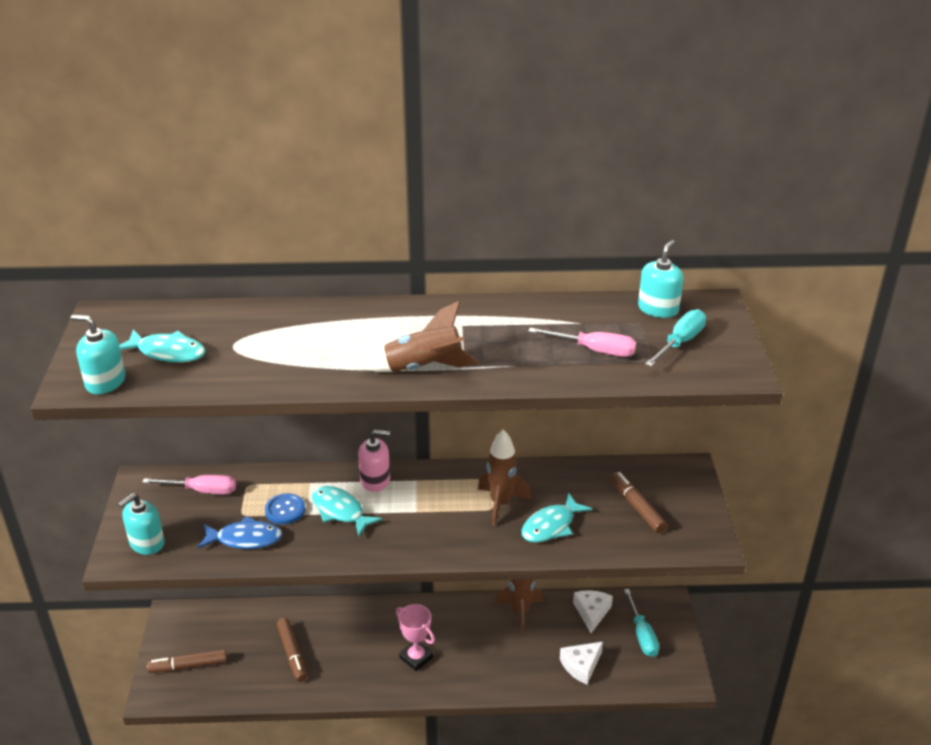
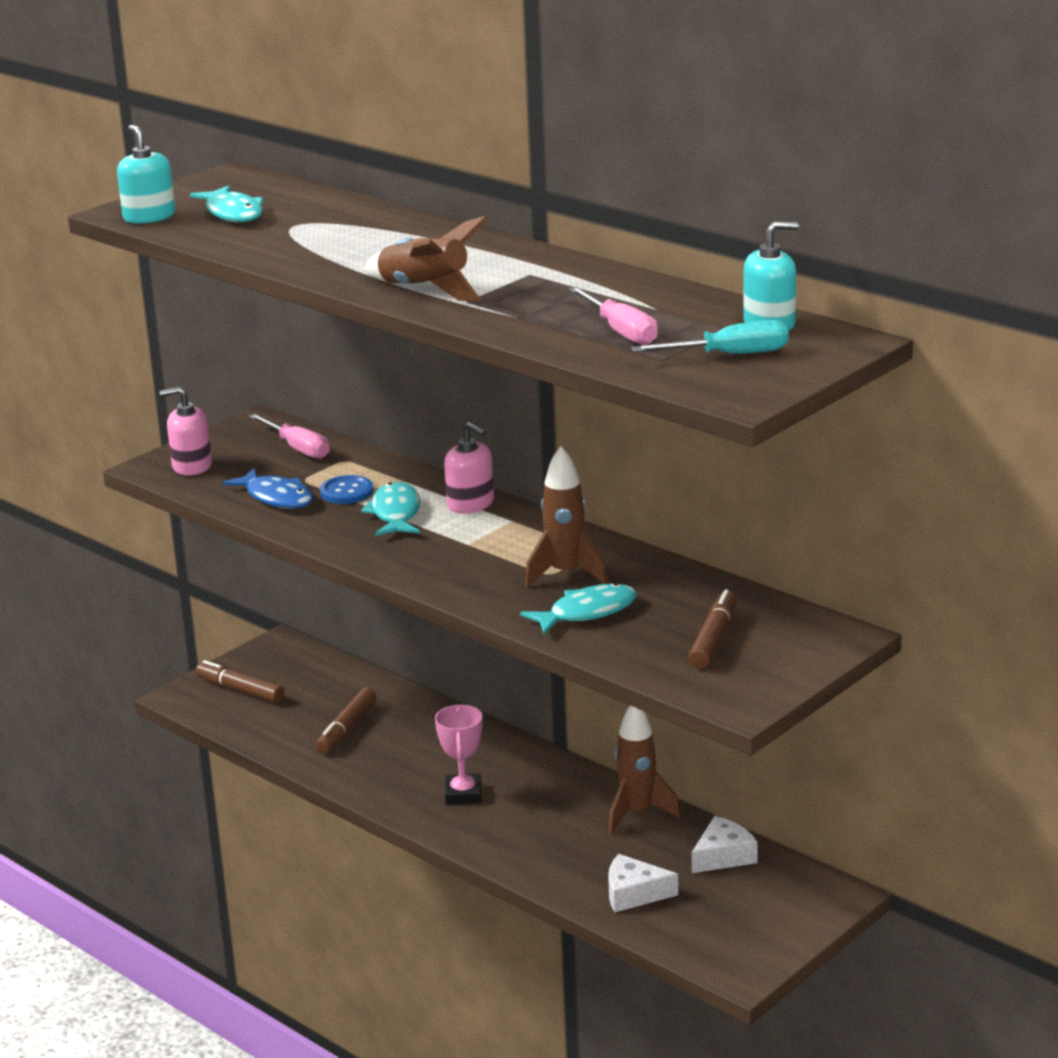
camera: 45 degrees right, 10 degrees down
turquoise soap dispenser [118,493,165,555] -> pink soap dispenser [160,387,212,476]
turquoise fish [521,493,592,543] -> turquoise fish turned 150 degrees clockwise [520,583,637,634]
turquoise screwdriver [624,589,659,657] -> none

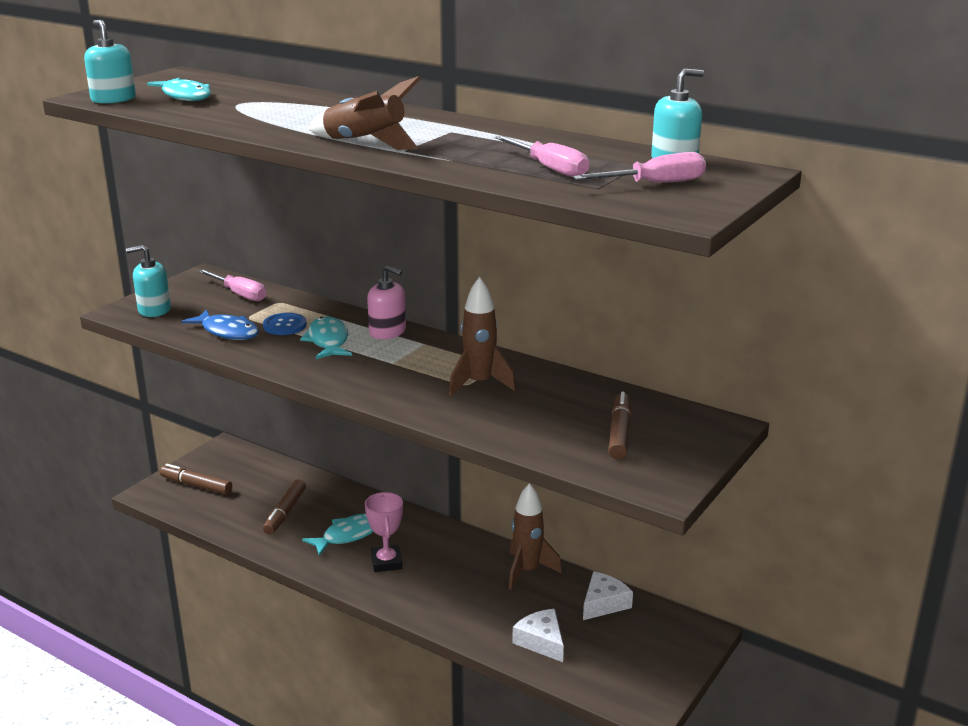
camera: 10 degrees left, 0 degrees up
pink soap dispenser [160,387,212,476] -> turquoise soap dispenser [126,245,171,317]
turquoise fish [520,583,637,634] -> turquoise fish moved to [302,513,373,556]
white cheese [608,854,678,912] -> white cheese turned 60 degrees clockwise [512,609,564,662]
turquoise screwdriver [632,320,789,354] -> pink screwdriver [573,152,706,183]

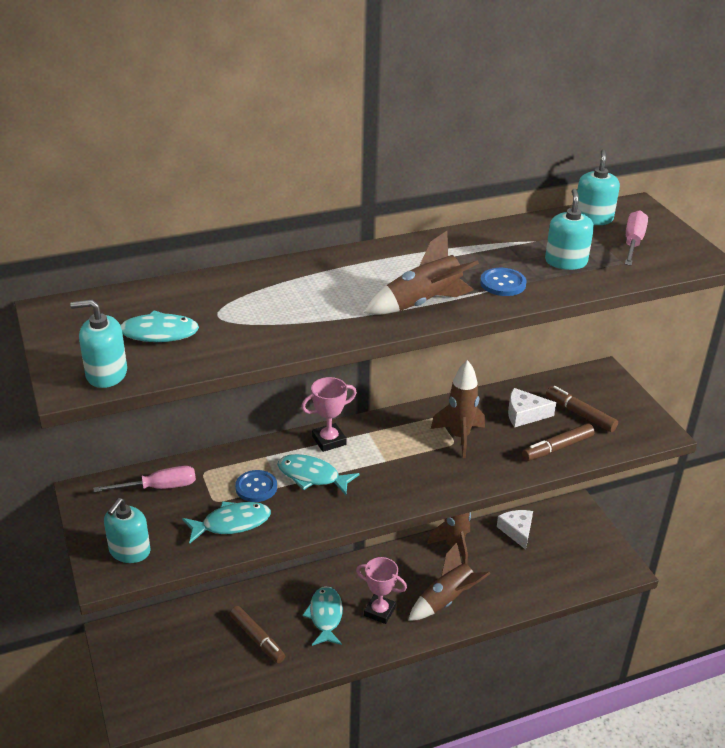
camera: 55 degrees left, 10 degrees up
brown marker [160,464,232,495] -> brown marker moved to [522,423,595,461]
blue fish [181,309,259,340] -> turquoise fish [182,501,271,544]
pink soap dispenser [367,265,406,339] -> pink trophy [301,377,357,452]
pink screwdriver [495,136,589,177] -> turquoise soap dispenser [545,189,594,270]
white cheese [512,609,564,662] -> white cheese moved to [508,388,556,427]
none -> brown rocket [408,543,490,621]
none -> blue button [480,268,527,296]

